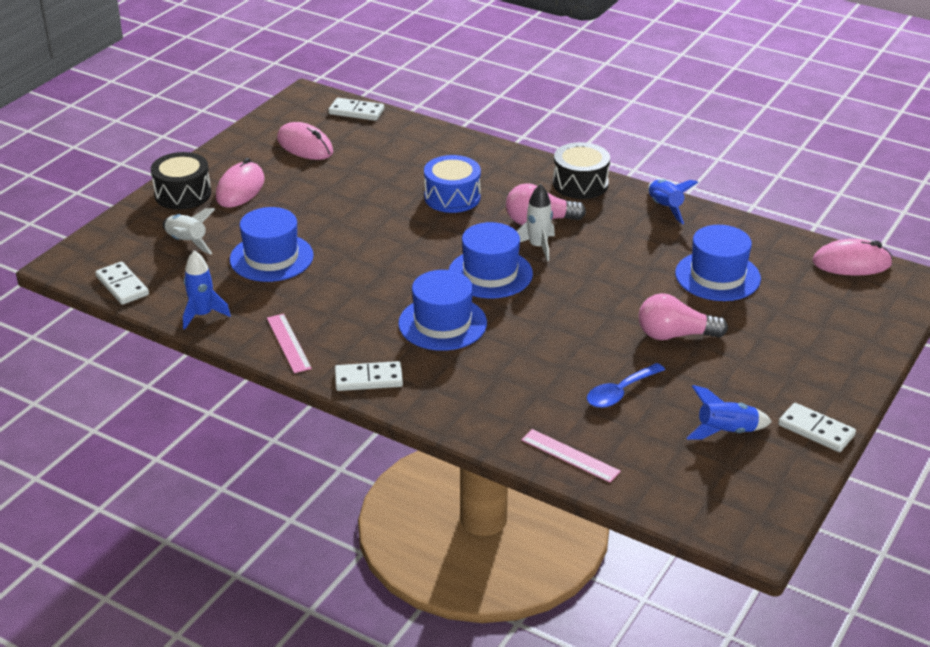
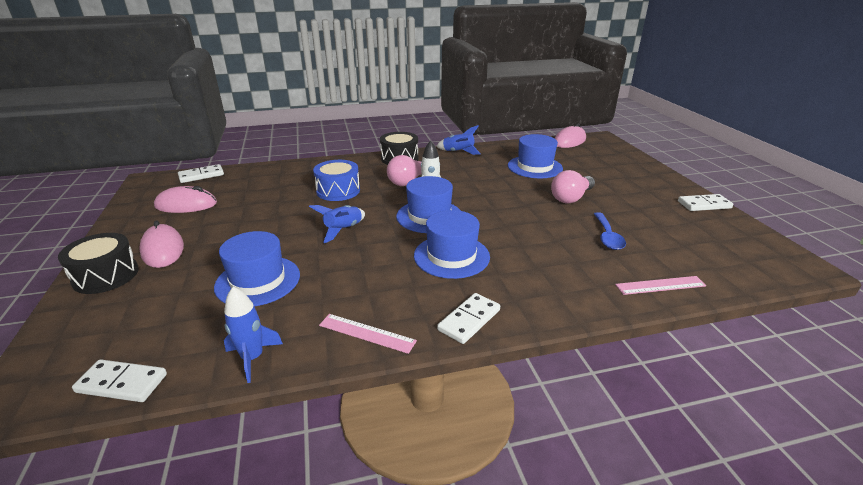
camera: 45 degrees left, 5 degrees down
white rocket [163,208,215,255] -> none
blue rocket [686,385,772,440] -> blue rocket moved to [309,205,365,243]

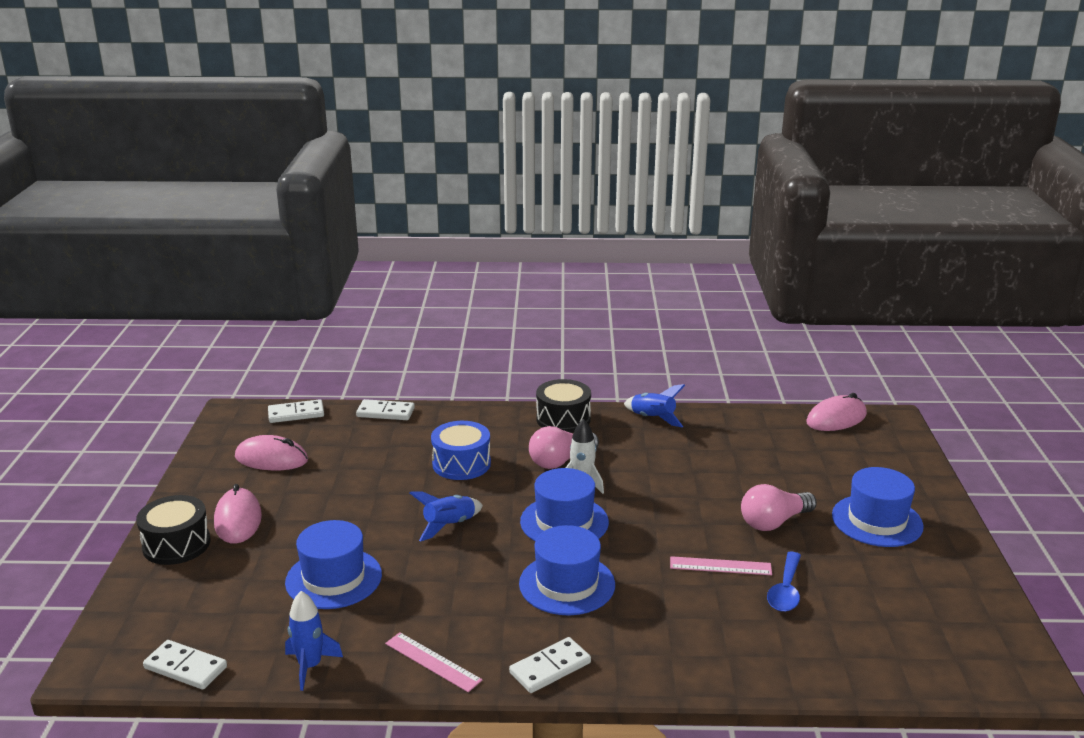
camera: 15 degrees right, 5 degrees down
blue hat [508,134,563,178] -> blue hat moved to [832,467,924,547]
pink ruler [615,276,706,295] -> pink ruler moved to [670,556,772,575]
white domino [678,194,733,211] -> white domino moved to [356,399,415,420]

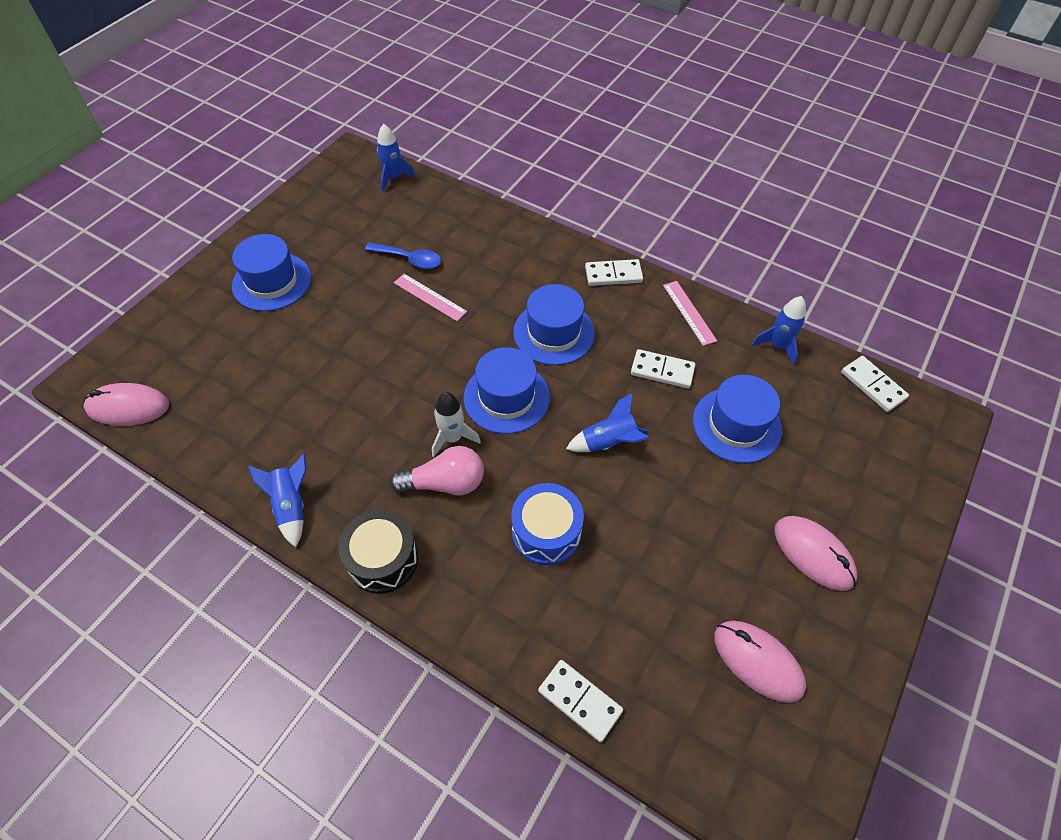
camera: 150 degrees left, 30 degrees up
black drum [136,495,210,565] -> none
pink mouse [214,484,262,544] -> pink mouse turned 60 degrees counterclockwise [775,516,857,591]
white domino [268,399,324,423] -> white domino moved to [631,349,696,389]
pink light bulb [741,484,817,531] -> none
blue spoon [767,552,801,612] -> blue spoon turned 60 degrees clockwise [365,243,441,269]
none -> blue rocket [377,124,416,192]

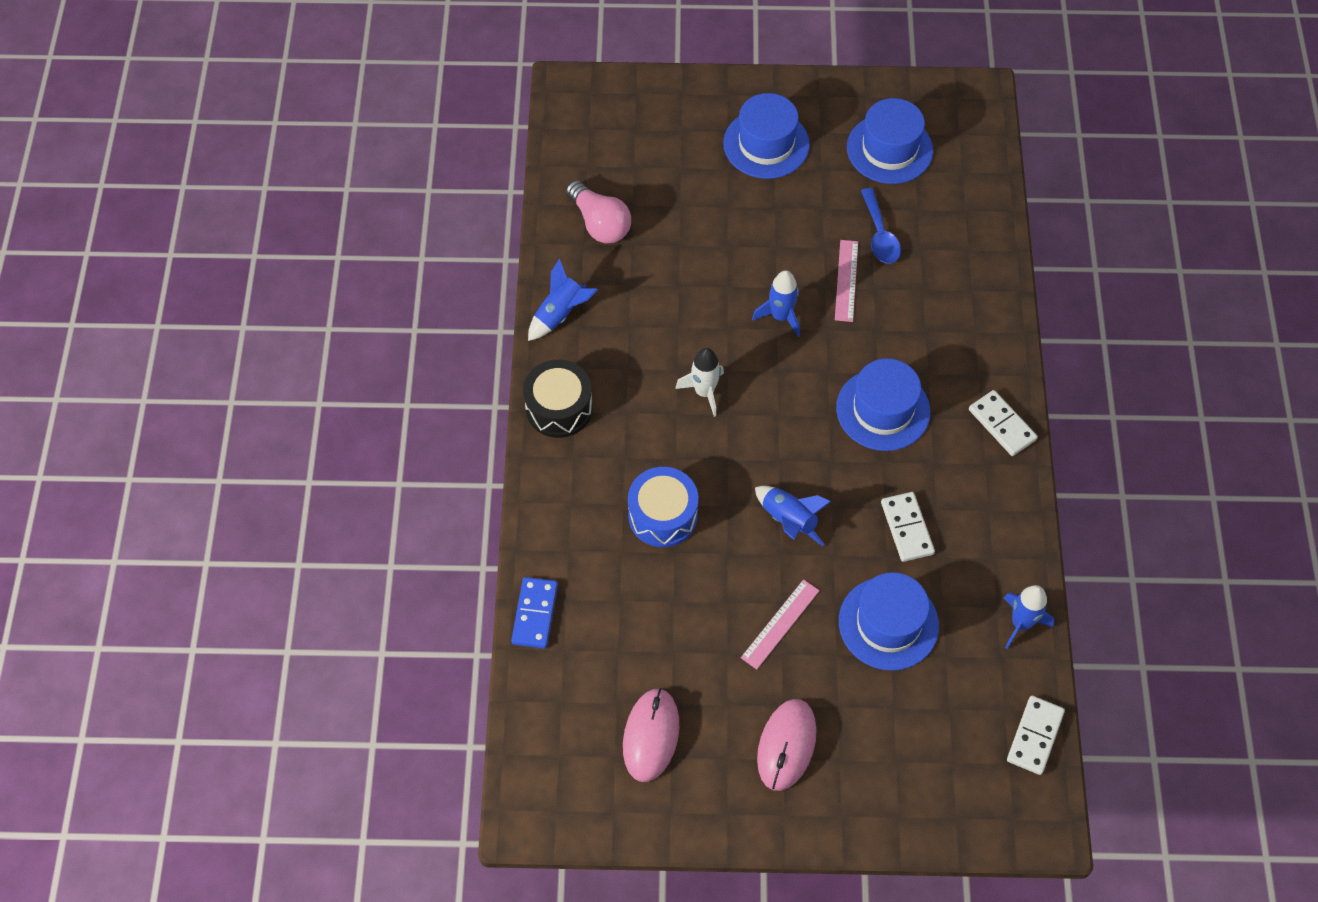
camera: 60 degrees right, 5 degrees up
pink mouse [83,383,169,426] -> none
blue rocket [377,124,416,192] -> blue rocket moved to [752,270,800,337]
pink light bulb [390,446,484,496] -> pink light bulb moved to [566,180,631,243]
blue hat [463,347,550,434] -> blue hat moved to [847,98,933,184]
white domino [538,660,623,742] -> blue domino [511,577,558,649]
pink ruler [663,281,717,346] -> pink ruler moved to [741,579,820,670]

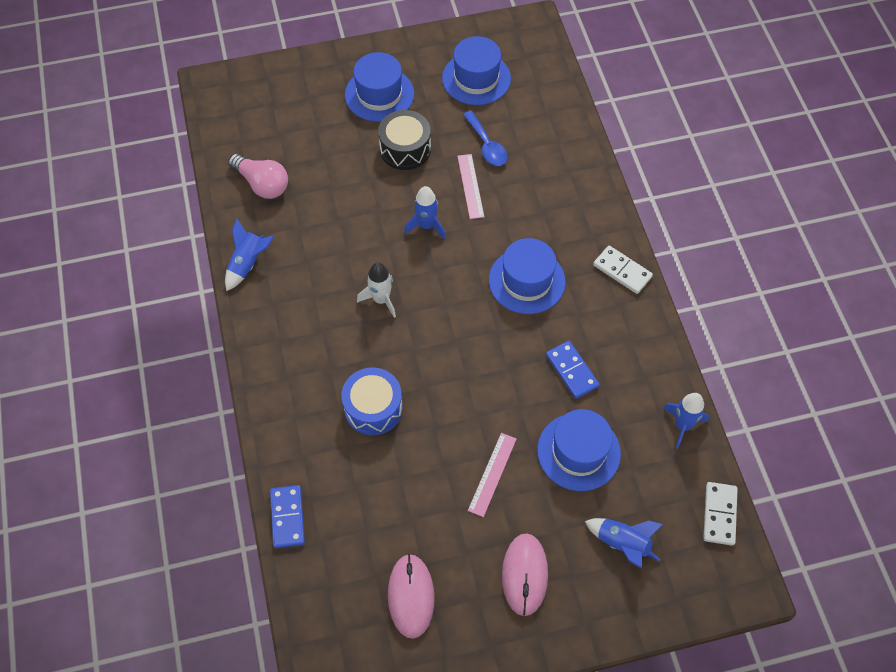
camera: 15 degrees left, 0 degrees up
black drum [523,360,593,438] -> black drum moved to [378,110,431,170]
blue rocket [755,486,832,546] -> blue rocket moved to [585,518,663,569]
white domino [881,492,935,562] -> blue domino [546,341,600,399]

